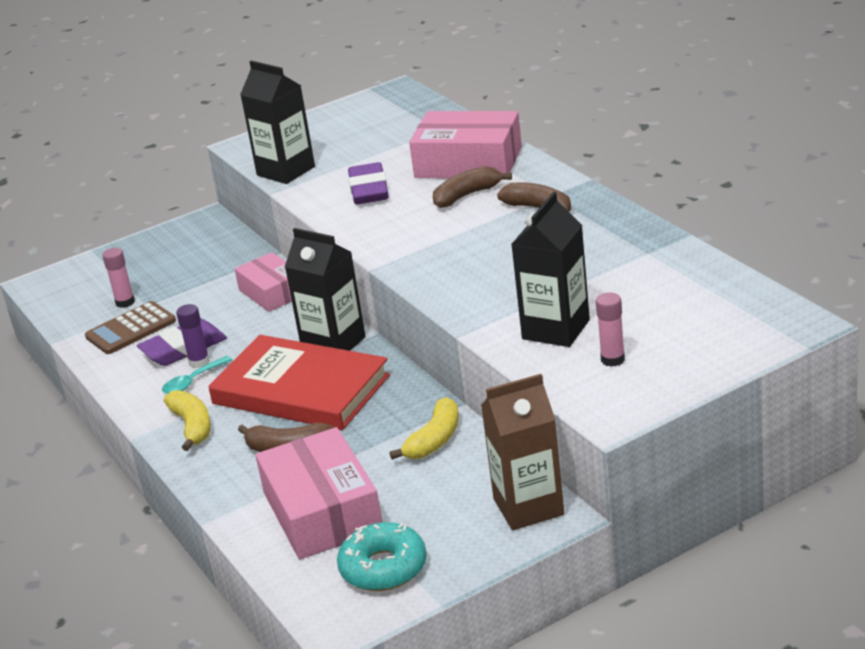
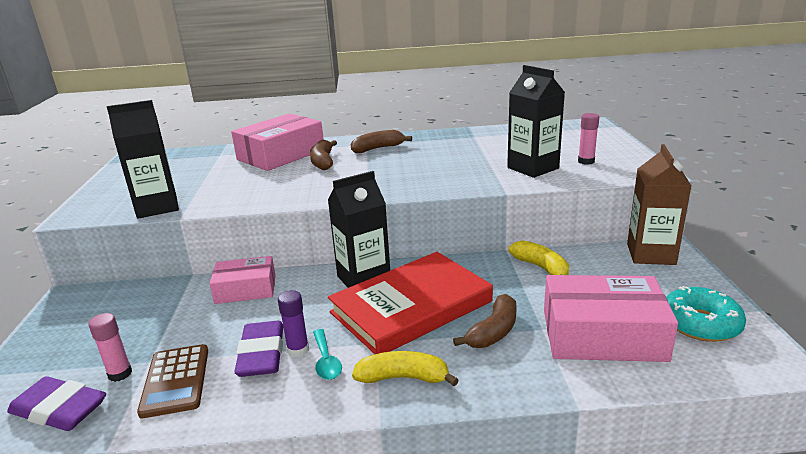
camera: 65 degrees left, 5 degrees down
purple eraser [348,162,389,204] -> purple eraser moved to [7,376,106,431]

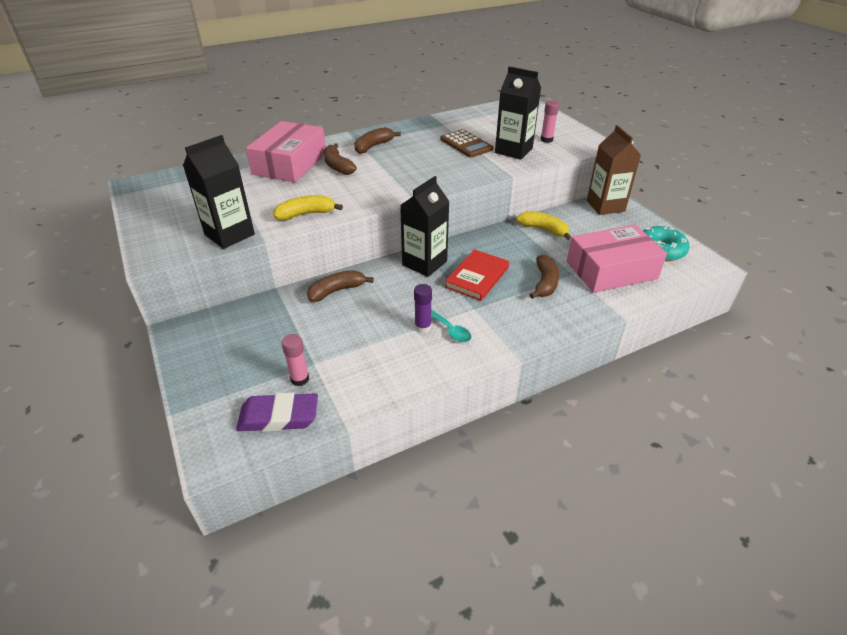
camera: 25 degrees left, 15 degrees up
brown calculator [137,344,208,419] -> brown calculator moved to [440,129,493,158]
pink box [209,256,275,304] -> brown banana [307,270,374,302]
purple eraser [234,321,283,377] -> none
red book [328,252,493,354] -> red book [445,249,509,301], size x0.59
yellow banana [352,351,459,386] -> yellow banana moved to [274,195,343,220]

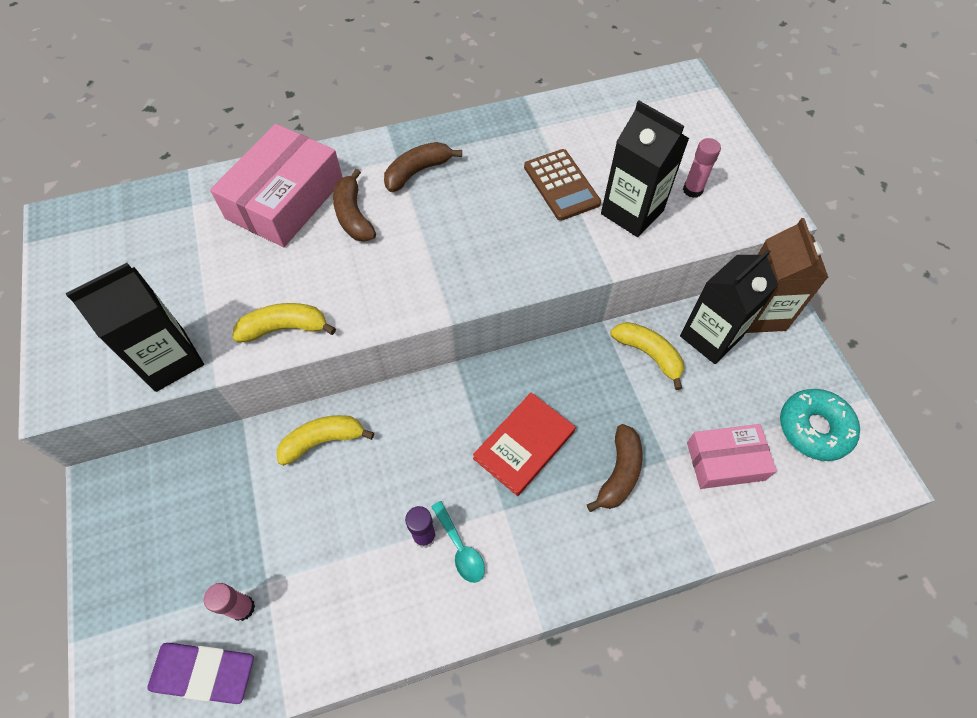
camera: 10 degrees right, 20 degrees up
brown banana [307,270,374,302] -> yellow banana [276,415,374,466]
black carton [400,176,449,277] -> black carton moved to [680,249,778,364]
pink box [567,225,667,293] -> pink box [687,424,777,489], size x0.62

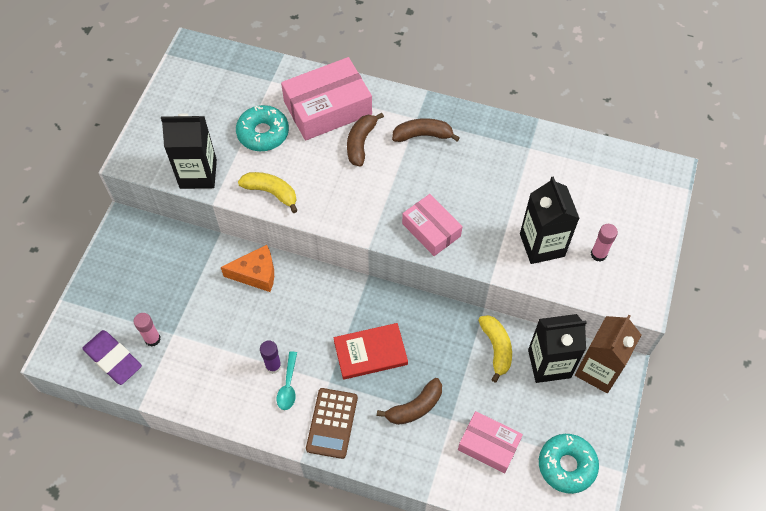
camera: 35 degrees right, 0 degrees up
yellow banana [276,415,374,466] -> orange cheese [221,245,274,292]
brown calculator [524,149,601,221] -> brown calculator moved to [306,388,358,459]
none -> turquoise donut [236,105,289,151]
none -> pink box [402,194,462,256]

